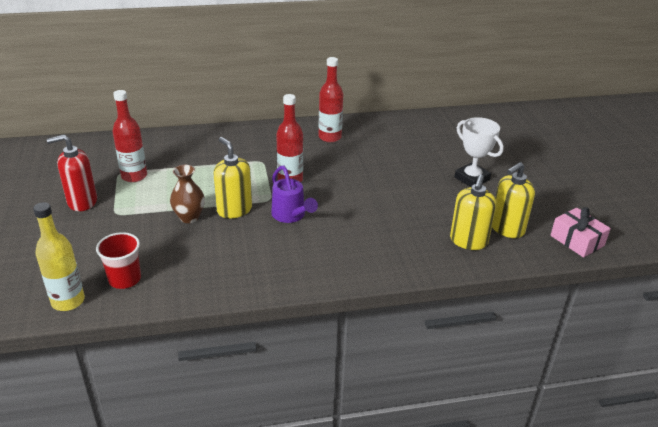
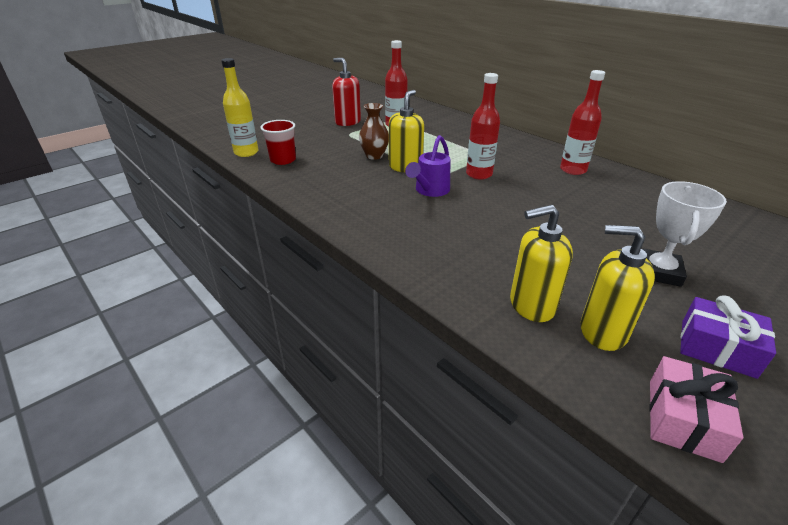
camera: 60 degrees right, 0 degrees up
none -> purple gift [680,295,776,379]

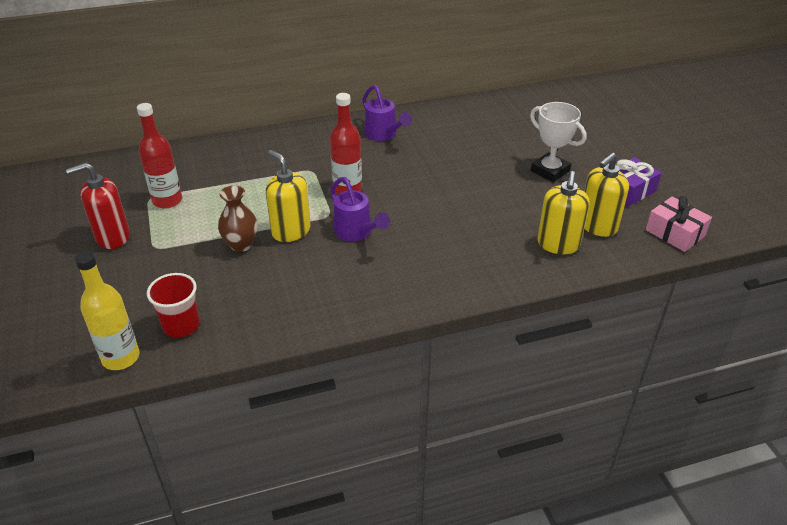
camera: 65 degrees left, 5 degrees up
red bottle [560,70,605,175] -> purple watering can [362,85,412,141]

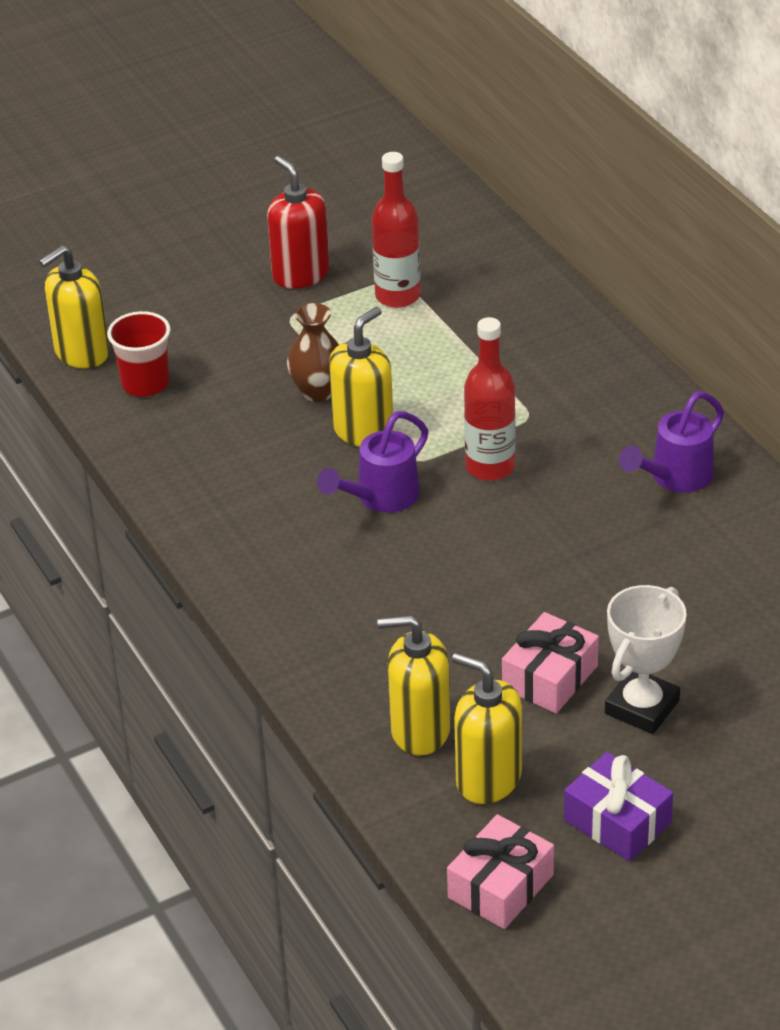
camera: 80 degrees right, 0 degrees up
yellow bottle [75,251,140,370] -> yellow soap dispenser [39,245,109,369]
none -> pink gift [502,612,599,713]

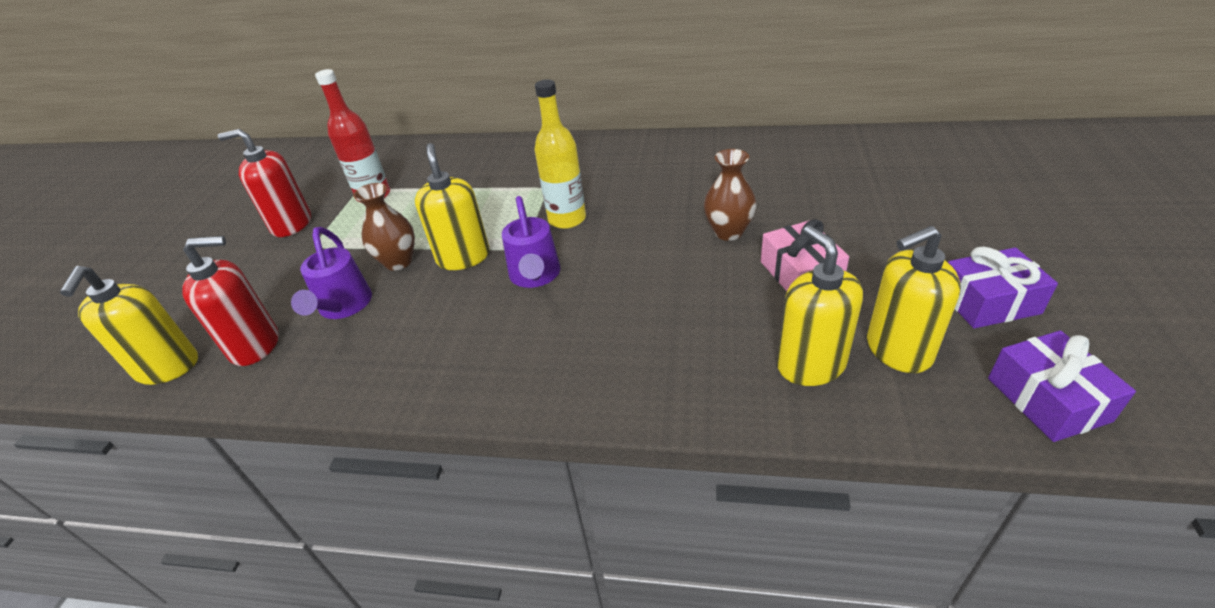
camera: 50 degrees left, 0 degrees up
red cup [107,311,171,397] -> red soap dispenser [183,236,279,366]
yellow soap dispenser [377,615,450,756] -> yellow soap dispenser turned 120 degrees clockwise [777,226,863,386]
pink gift [447,814,554,929] -> purple gift [988,330,1136,442]
red bottle [464,317,516,481] -> yellow bottle [534,80,586,229]
white trophy [605,585,687,734] -> none
purple watering can [619,392,724,492] -> purple watering can moved to [291,227,372,319]
none -> brown vase [704,149,756,241]

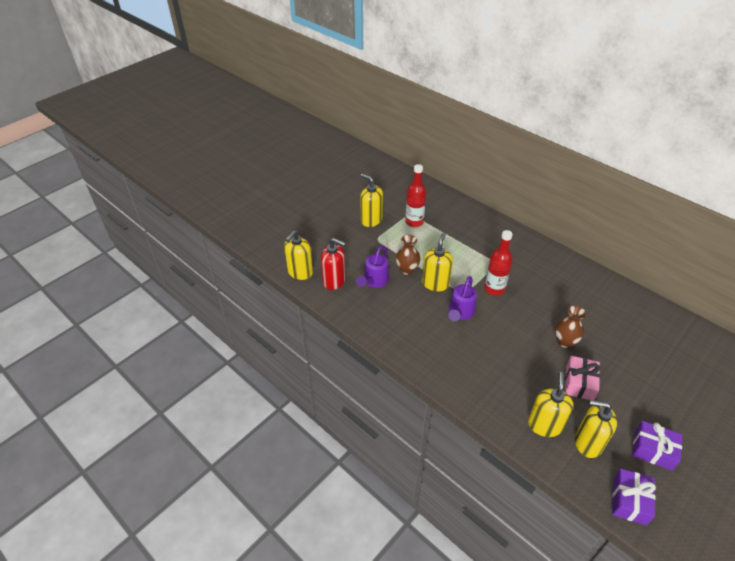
camera: 30 degrees right, 5 degrees up
red soap dispenser [218,129,311,237] -> yellow soap dispenser [360,174,383,227]
yellow bottle [534,80,586,229] -> red bottle [484,230,513,296]

